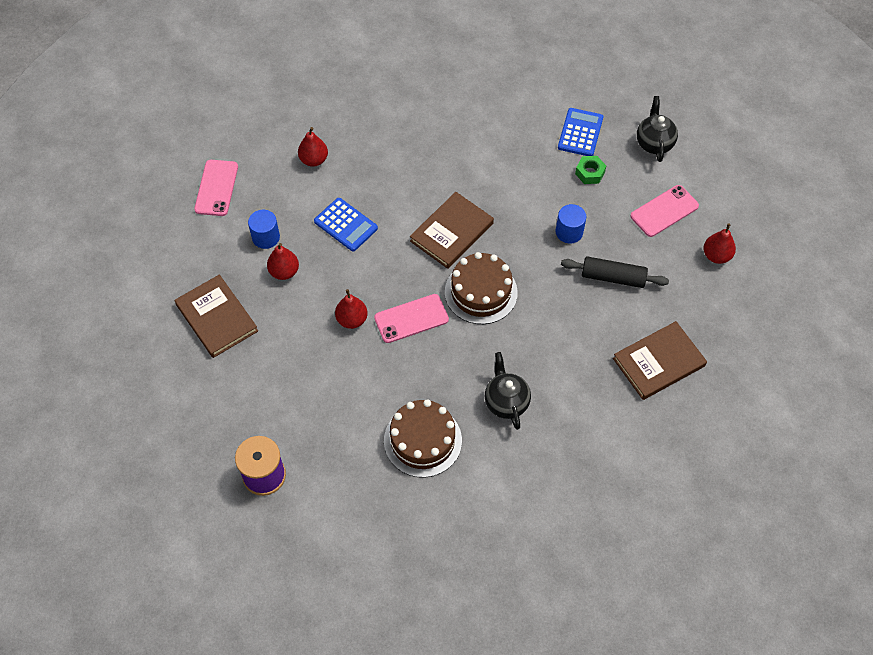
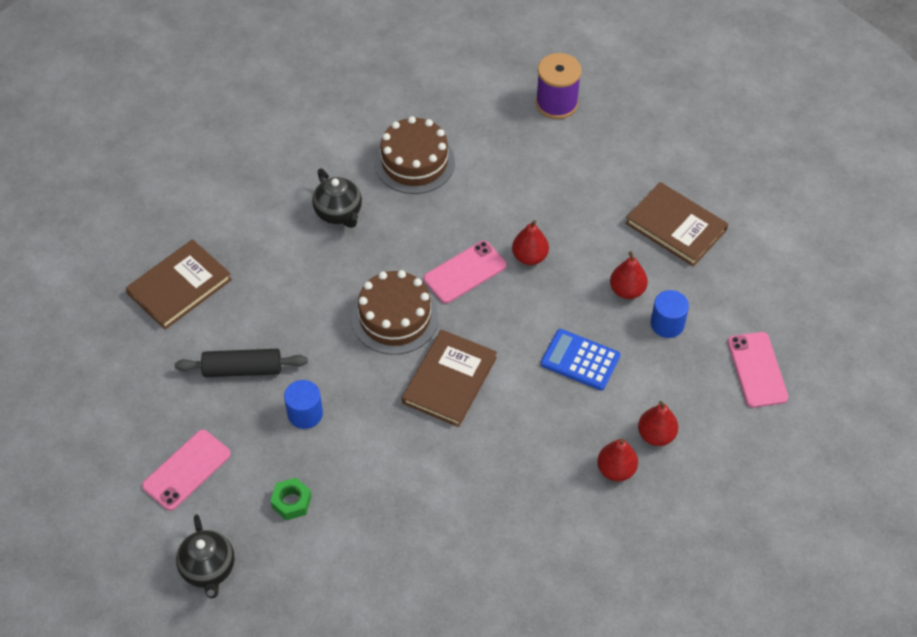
camera: 165 degrees right, 5 degrees down
blue calculator [558,108,603,156] -> none
red pear [703,224,736,264] -> red pear moved to [597,438,638,481]

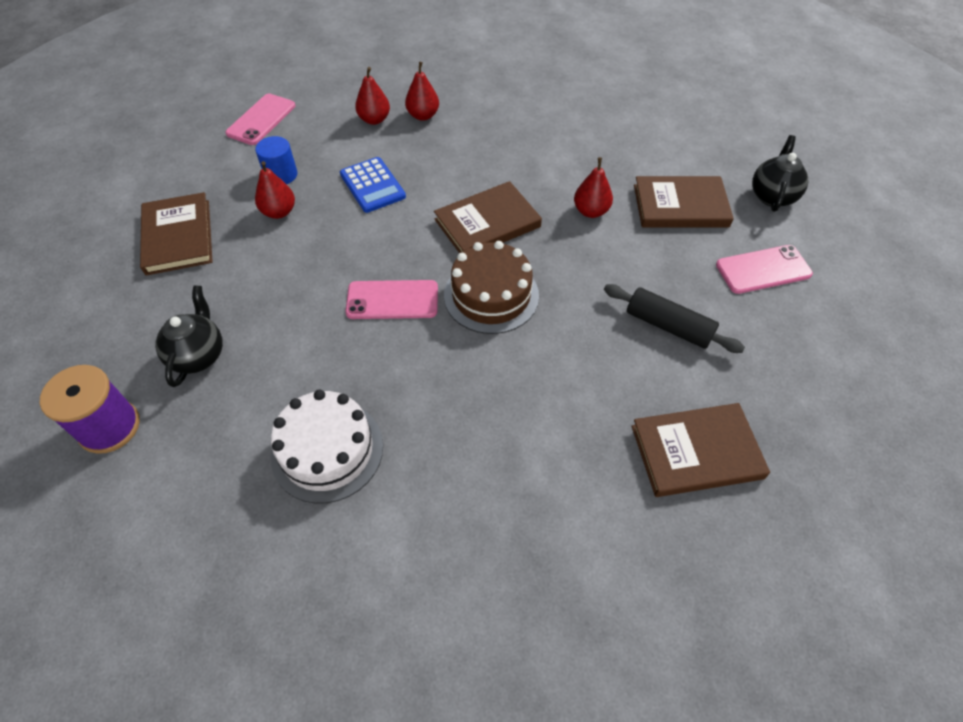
camera: 145 degrees left, 0 degrees up
green nut [270,478,312,521] -> brown book [634,176,734,228]
blue cylinder [284,380,323,429] -> none
black teapot [312,168,362,228] -> black teapot moved to [155,285,223,387]
brown cake [375,116,455,194] -> white cake [271,390,383,503]
red pear [512,220,549,265] -> red pear moved to [574,157,613,218]

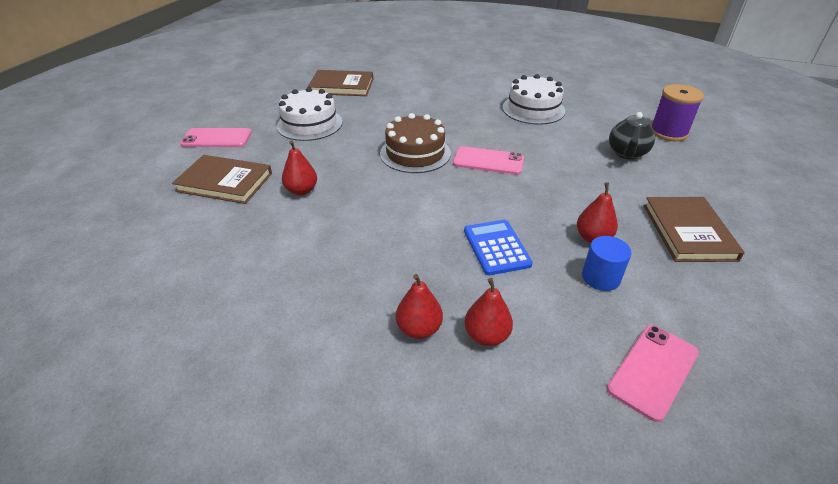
camera: 165 degrees left, 15 degrees down
brown book [434,181,542,253] -> none
black rolling pin [604,284,745,353] -> white cake [277,87,342,141]
black teapot [752,135,809,212] -> none

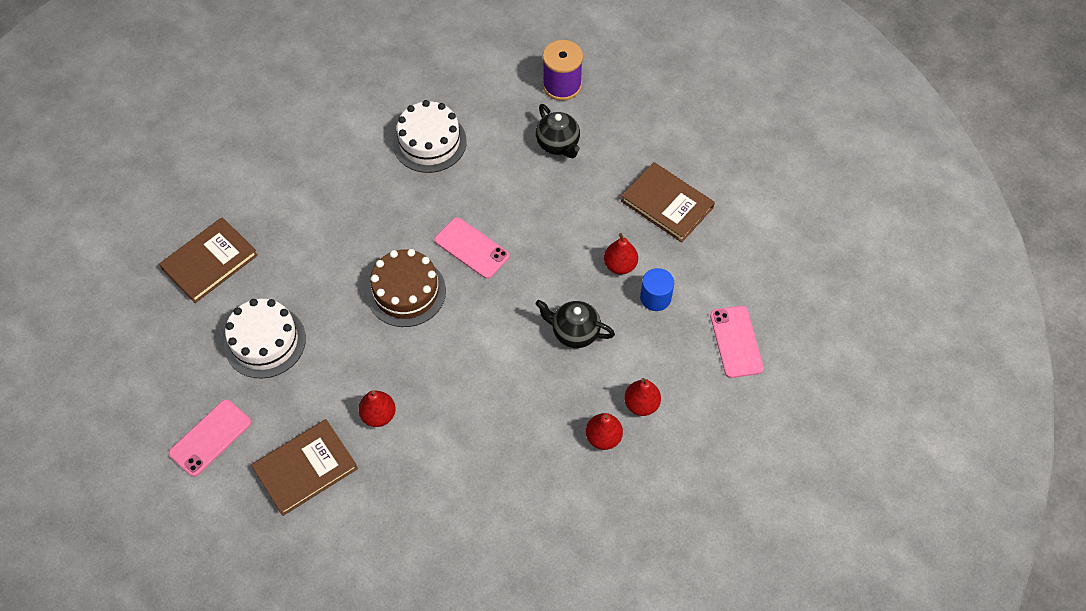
camera: 50 degrees left, 20 degrees up
pink phone [453,146,524,175] -> pink phone turned 75 degrees clockwise [434,217,510,279]
blue calculator [464,220,533,275] -> black teapot [535,300,615,348]

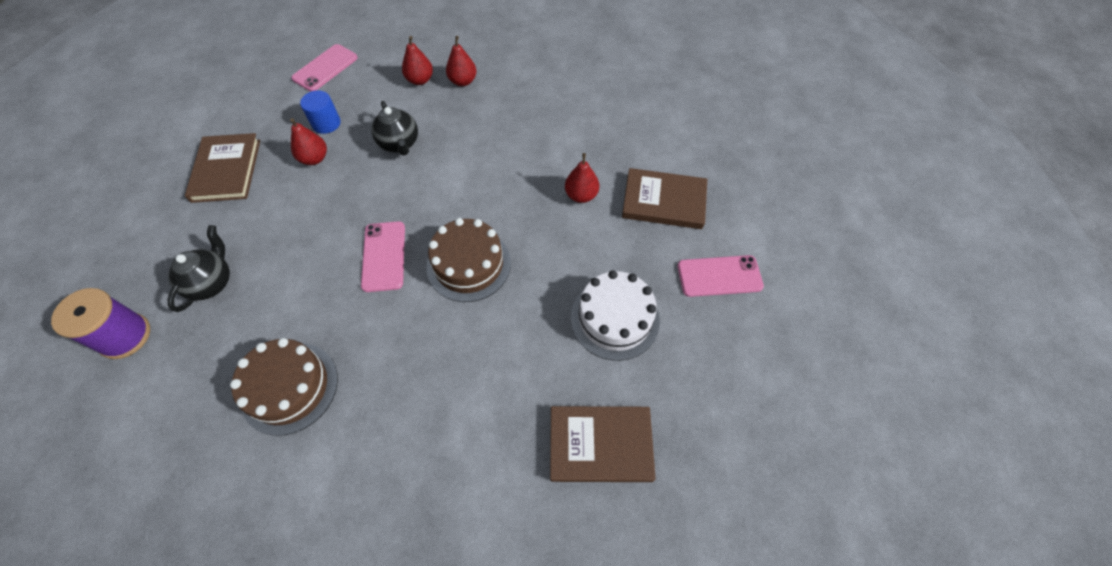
camera: 135 degrees left, 0 degrees up
white cake [393,100,467,173] -> brown cake [230,338,338,436]

